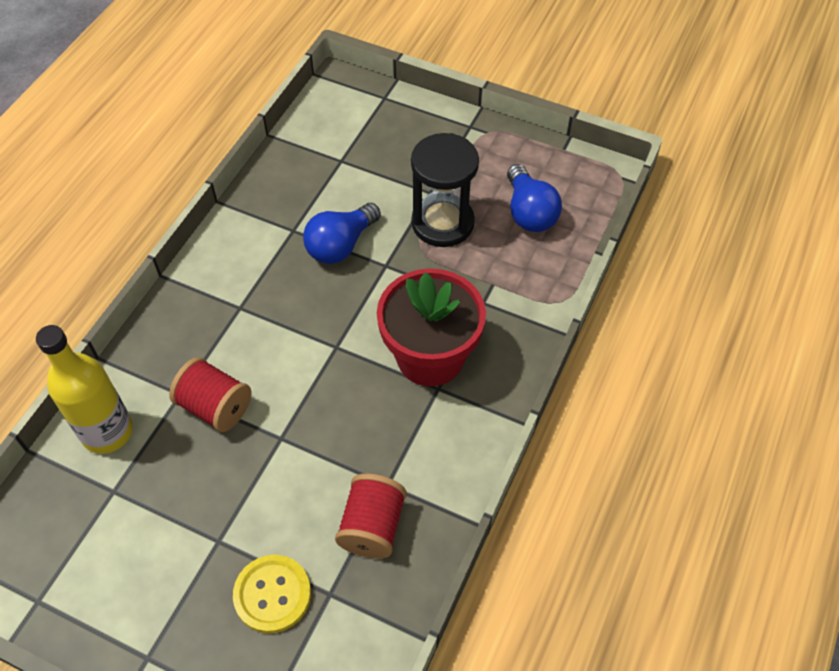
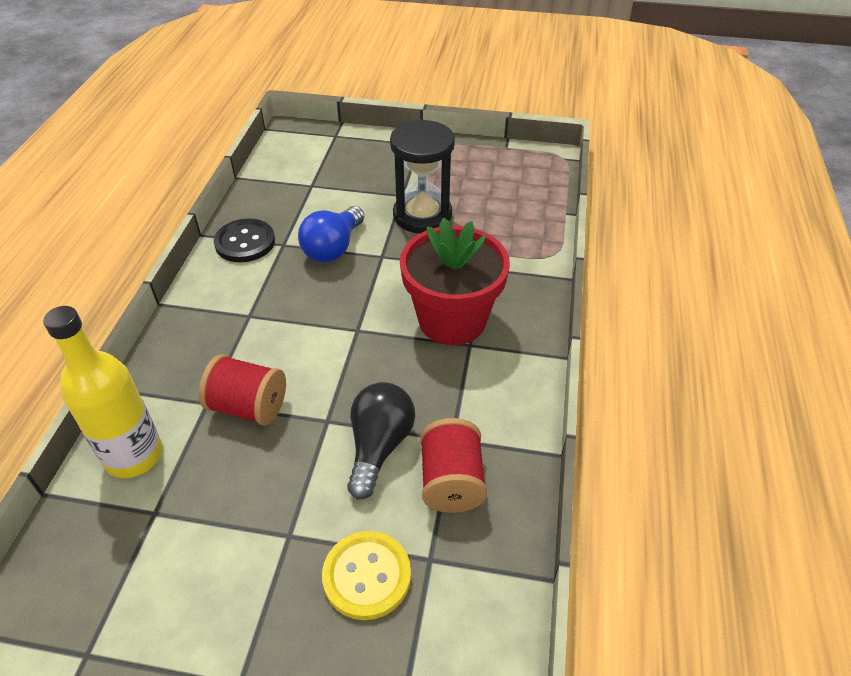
camera: 15 degrees left, 10 degrees down
blue light bulb [507,164,562,232] -> none
none -> black button [214,218,275,262]
none -> black light bulb [347,382,415,500]

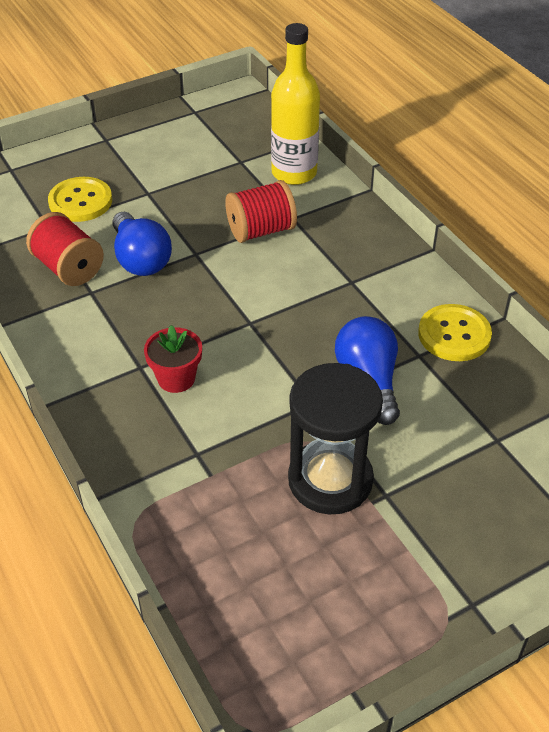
camera: 140 degrees right, 0 degrees up
black button [214,218,275,262] -> yellow button [418,304,492,361]
black light bulb [347,382,415,500] -> blue light bulb [112,212,172,276]
red flower pot [400,218,510,345] -> red flower pot [144,325,202,393], size x0.49

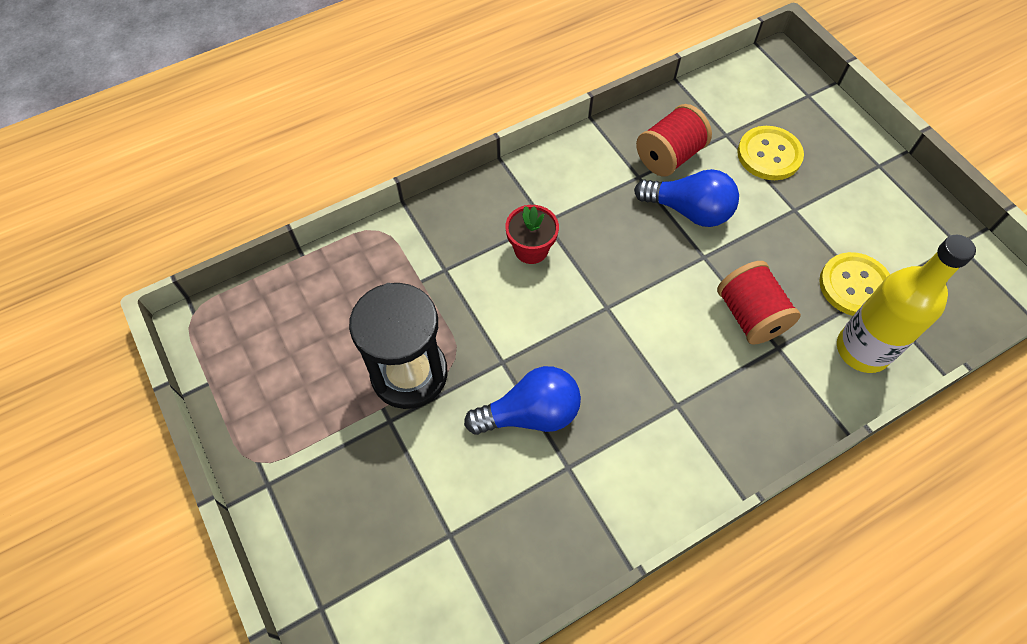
camera: 90 degrees right, 15 degrees up
blue light bulb [112,212,172,276] -> blue light bulb turned 135 degrees counterclockwise [634,169,739,227]
yellow button [418,304,492,361] -> yellow button moved to [819,252,890,316]

